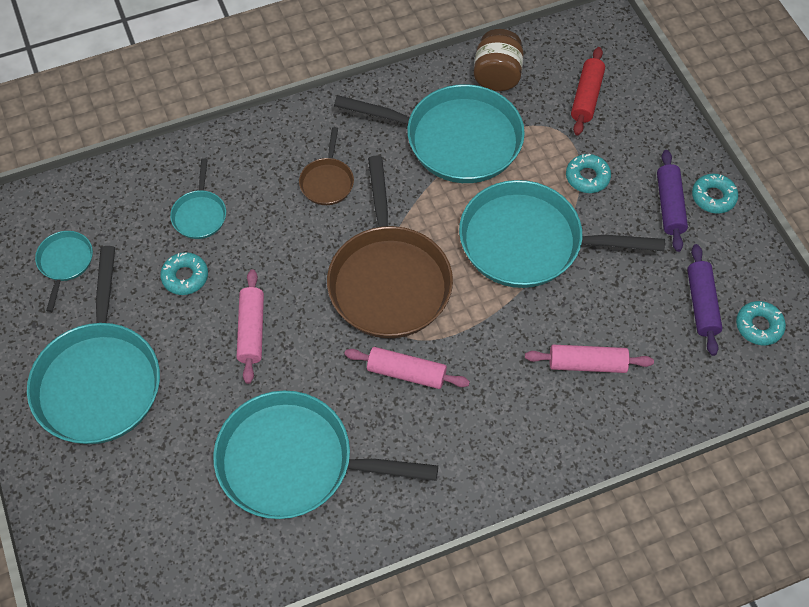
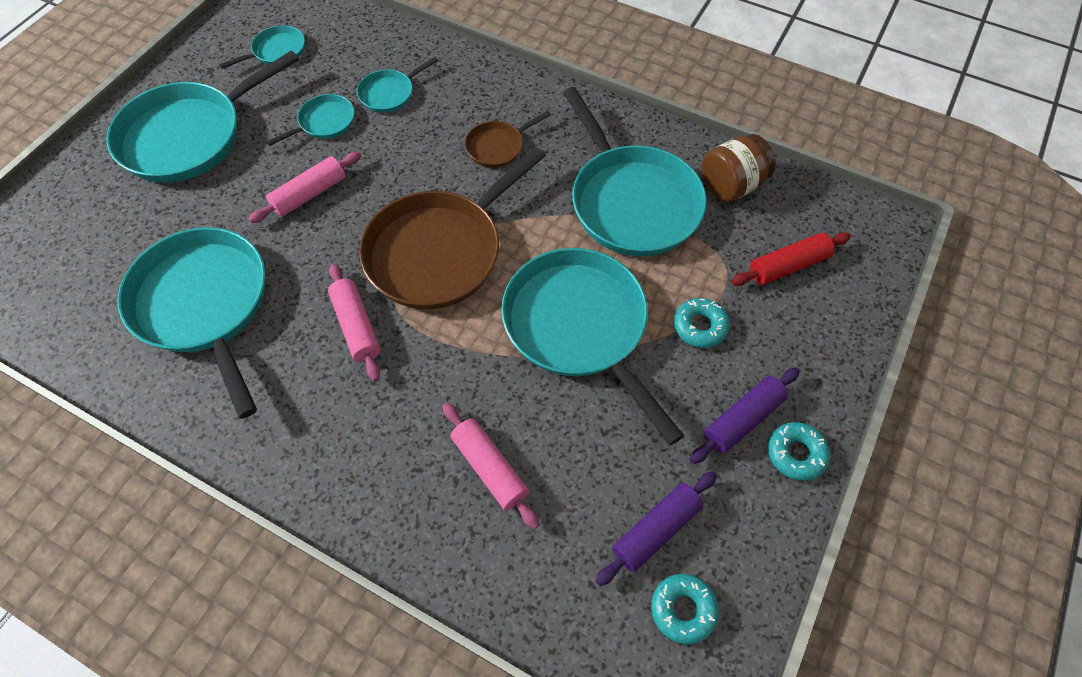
camera: 50 degrees right, 0 degrees up
turquoise donut [160,252,208,295] -> turquoise pan [266,94,355,146]

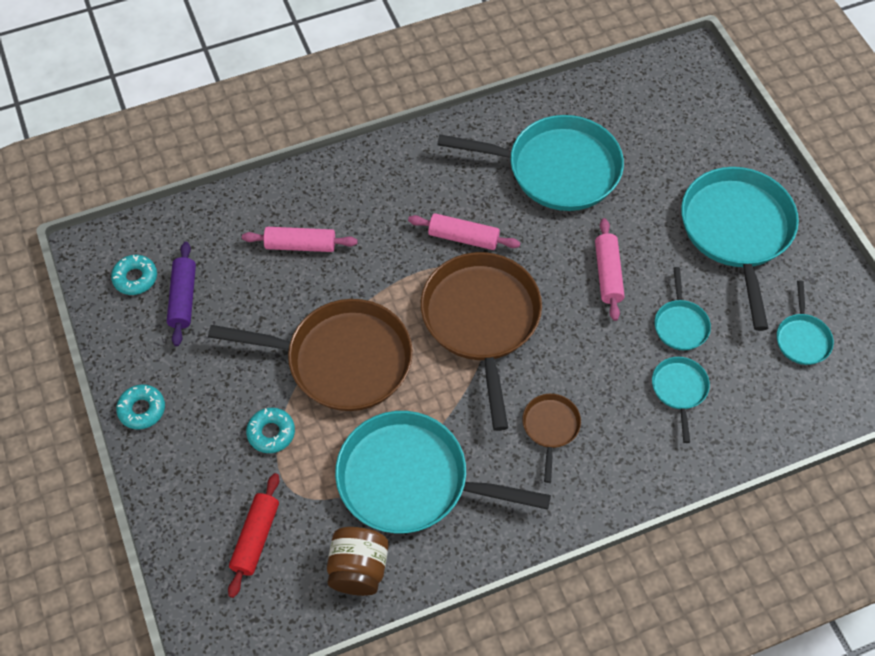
camera: 130 degrees right, 0 degrees up
turquoise pan [501,248,684,445] -> brown pan [208,299,413,411]
purple rolling pin [690,367,800,464] -> none

